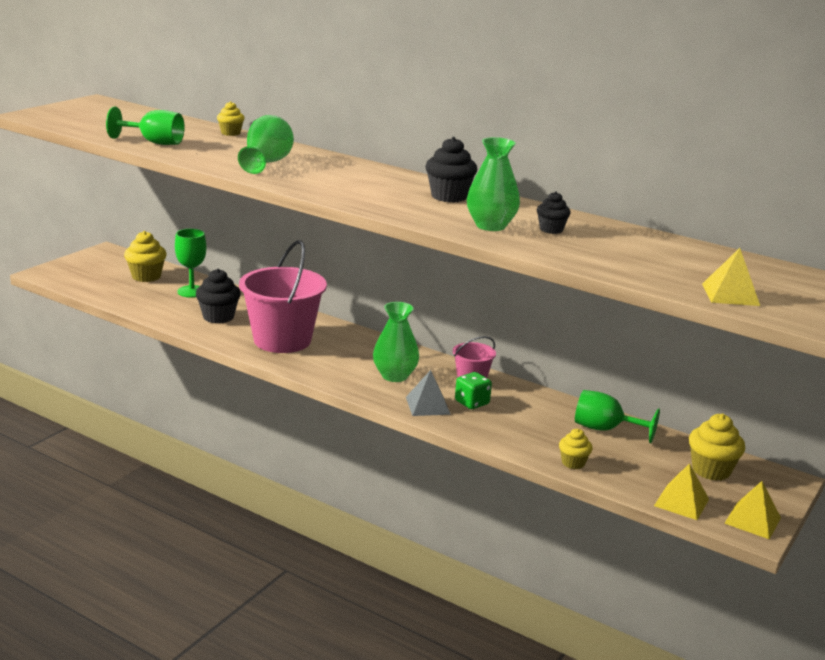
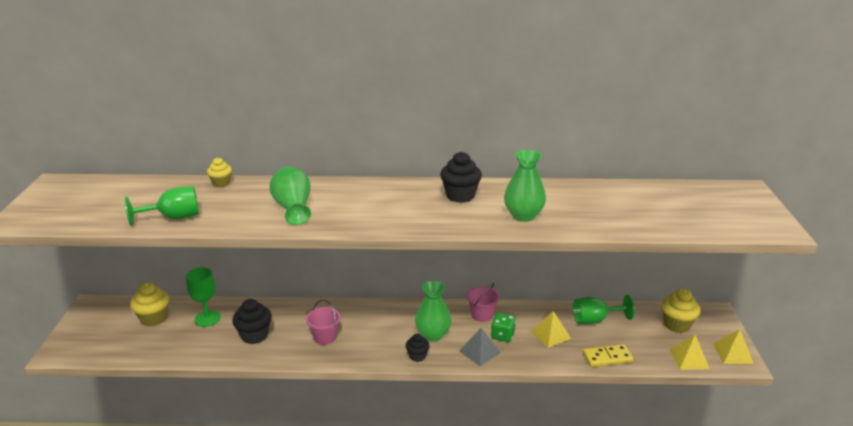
camera: 30 degrees left, 5 degrees up
pink bucket [239,240,327,353] -> pink bucket [306,300,341,345], size x0.48
black cupcake [537,192,571,234] -> black cupcake moved to [406,333,430,362]
yellow cupcake [559,429,593,469] -> yellow domino [583,344,633,367]
yellow pyramid [702,248,760,306] -> yellow pyramid moved to [531,311,571,348]

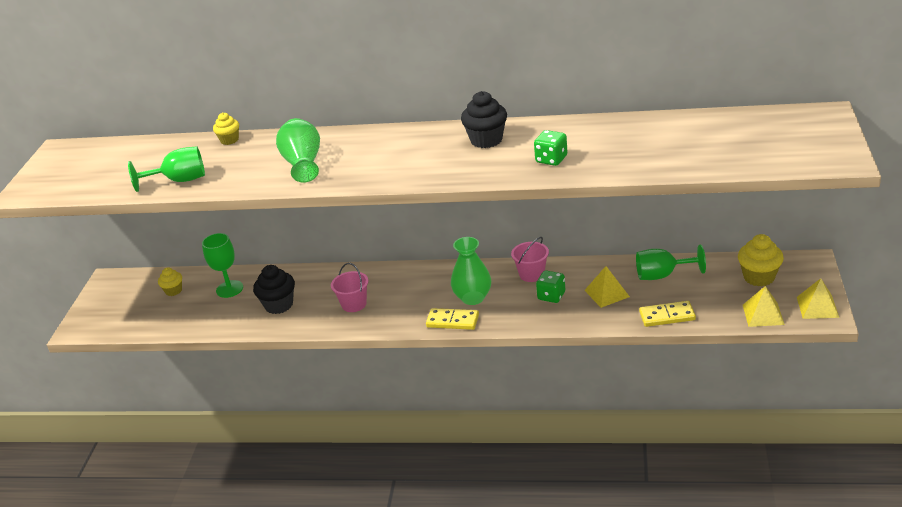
camera: 10 degrees right, 5 degrees up
yellow cupcake [130,283,169,326] -> yellow cupcake [158,267,182,296], size x0.61
black cupcake [406,333,430,362] -> yellow domino [426,308,479,330]
grey pyramid [459,328,501,366] -> none
green vase [504,150,546,222] -> green dice [534,130,567,166]

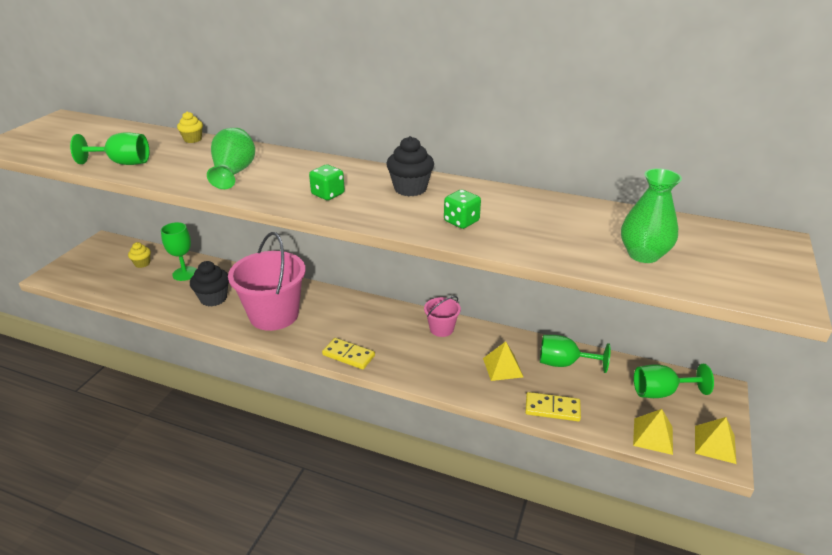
camera: 10 degrees right, 0 degrees up
pink bucket [331,263,368,312] -> pink bucket [228,232,306,331], size x2.08
green vase [451,237,491,305] -> green vase moved to [621,168,682,263]
green dice [536,270,565,303] -> green dice moved to [309,165,345,200]
yellow cupcake [738,234,784,286] -> green goblet [634,364,714,398]

